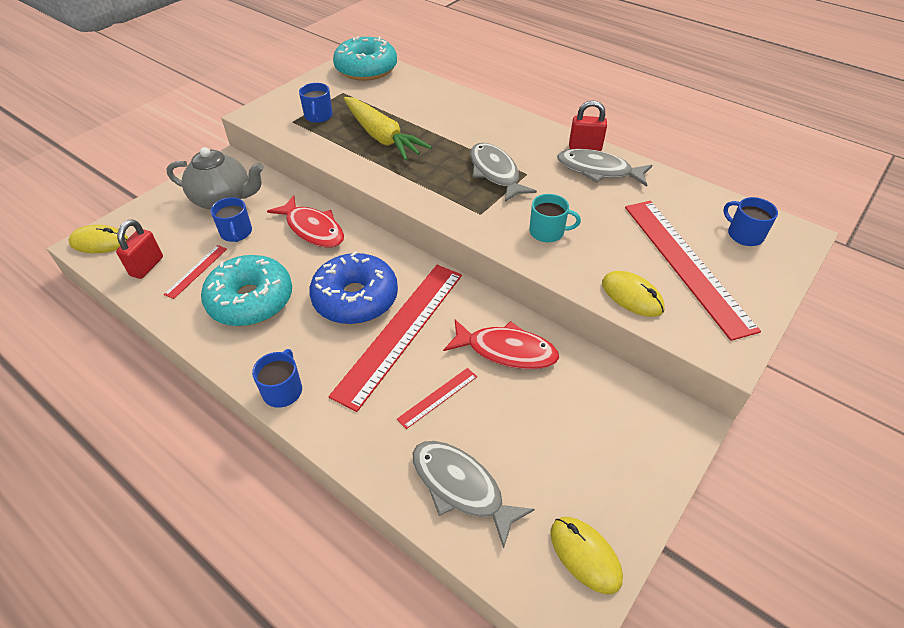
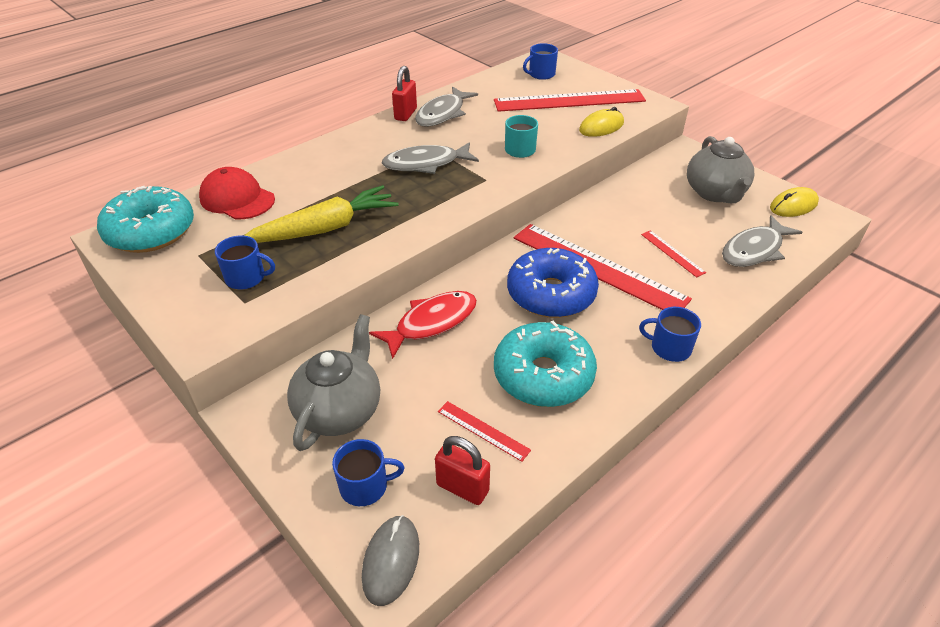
camera: 80 degrees left, 5 degrees down
yellow mouse [68,225,128,253] -> grey mouse [362,515,419,606]
blue mug [211,197,252,242] -> blue mug moved to [332,439,404,506]
red fish [443,320,559,369] -> none
none -> red cap [199,167,275,219]
none -> grey teapot [687,136,754,203]

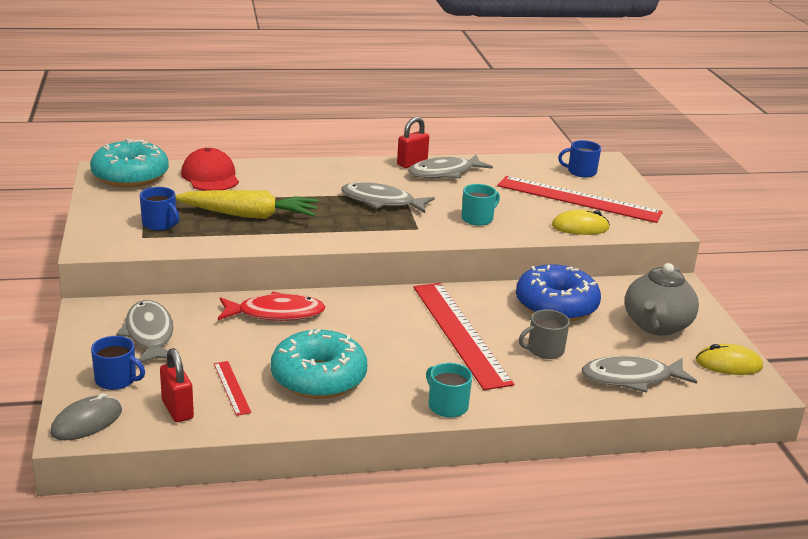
camera: 30 degrees right, 15 degrees down
grey teapot [287,314,380,451] -> grey fish [116,300,174,363]
blue donut [507,248,599,318] -> blue donut moved to [516,264,601,321]
blue mug [639,307,701,362] -> turquoise mug [426,363,472,418]
red ruler [641,230,706,278] -> grey mug [519,310,570,359]

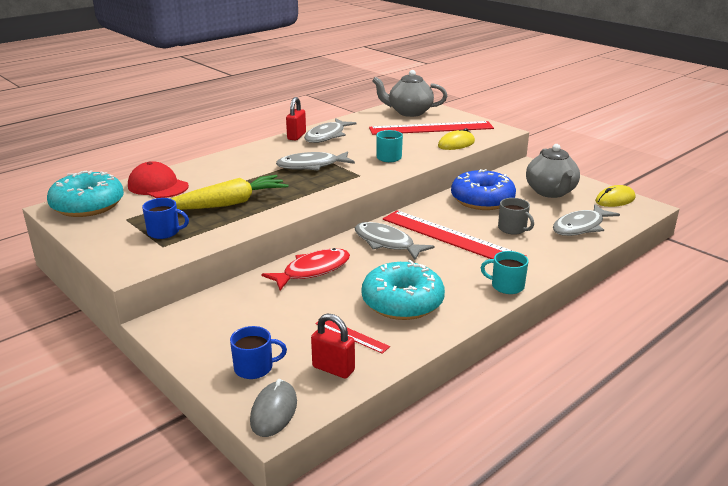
camera: 30 degrees left, 0 degrees up
grey fish [116,300,174,363] -> grey fish moved to [354,222,435,260]
grey mug [519,310,570,359] -> grey mug turned 75 degrees counterclockwise [498,198,534,235]
blue mug [558,140,601,178] -> grey teapot [372,70,447,117]

